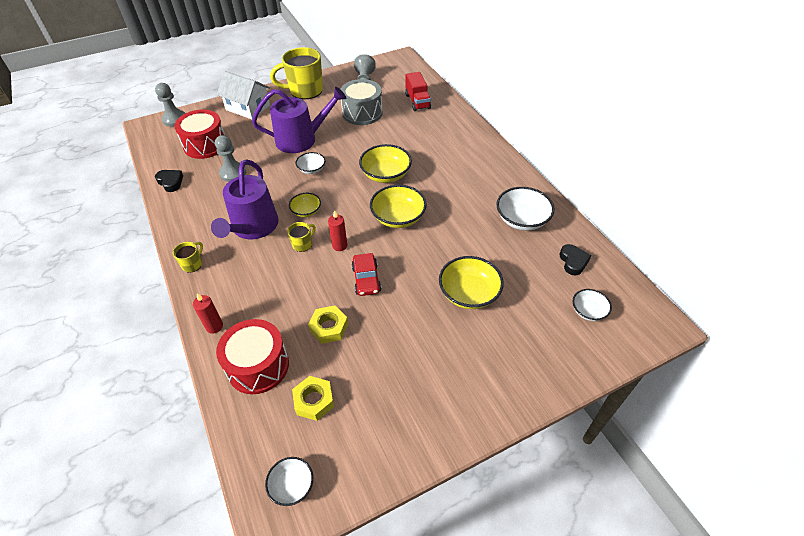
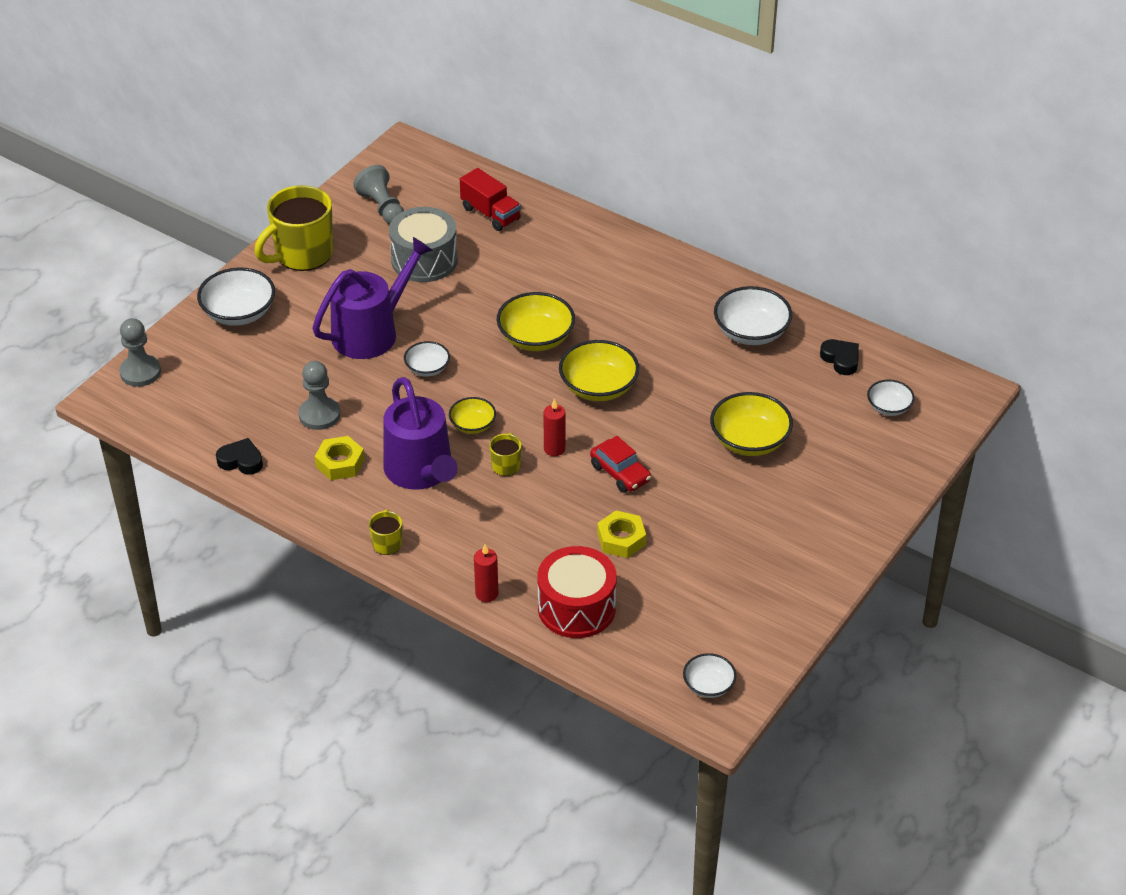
camera: 30 degrees left, 5 degrees down
red drum [174,109,225,159] -> none
white house [217,71,270,119] -> white bowl [197,267,275,326]
yellow nut [292,376,334,421] -> yellow nut moved to [315,436,365,480]

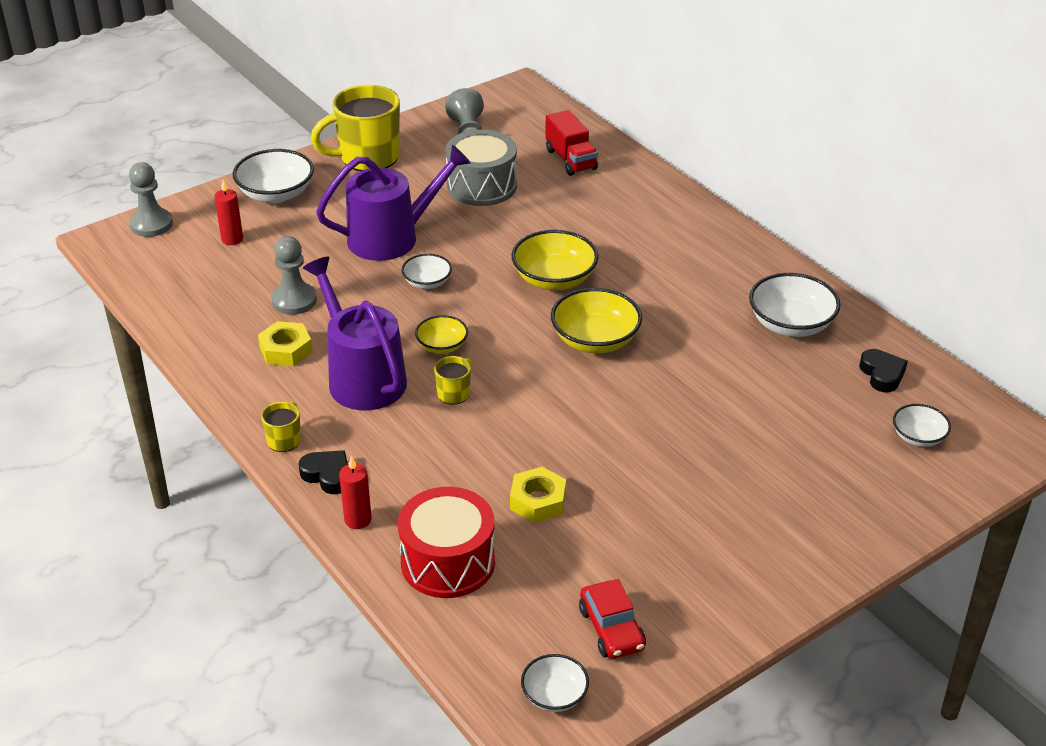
camera: 20 degrees right, 5 degrees down
black heart [216,438,263,475] -> black heart moved to [299,450,348,494]
purple watering can [383,377,458,490] -> purple watering can turned 150 degrees clockwise [303,256,407,410]
red candle [543,398,565,456] -> red candle moved to [214,180,243,245]
red car [590,436,651,493] -> red car moved to [579,579,646,659]
yellow bowl [710,392,793,456] -> none

